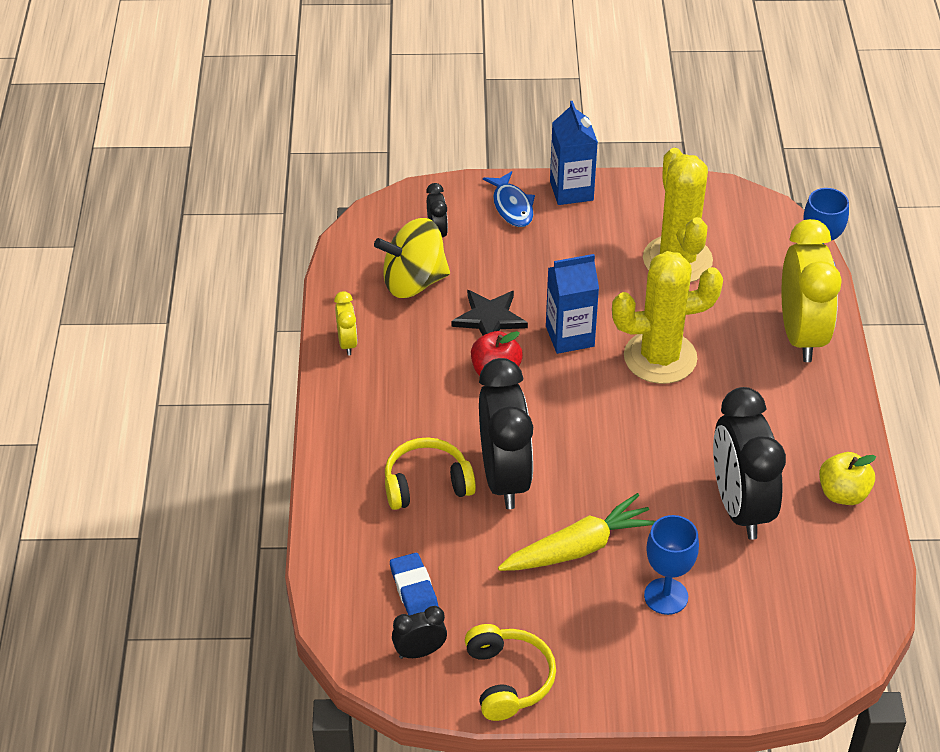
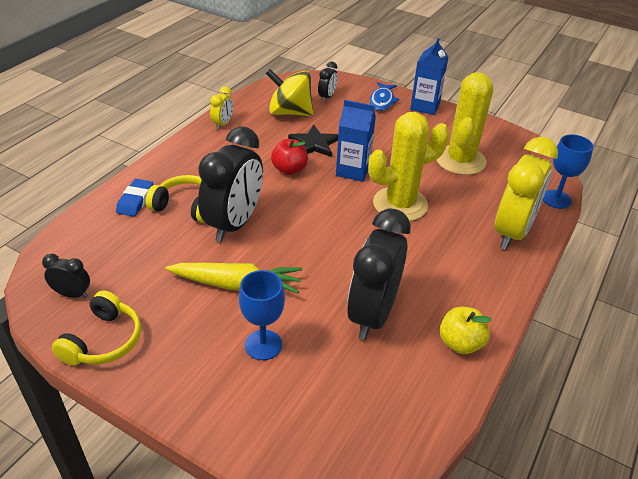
camera: 30 degrees right, 5 degrees down
blue eraser [390,553,439,616] -> blue eraser moved to [116,179,153,217]
yellow cactus [612,251,723,384] -> yellow cactus turned 45 degrees counterclockwise [368,112,449,221]

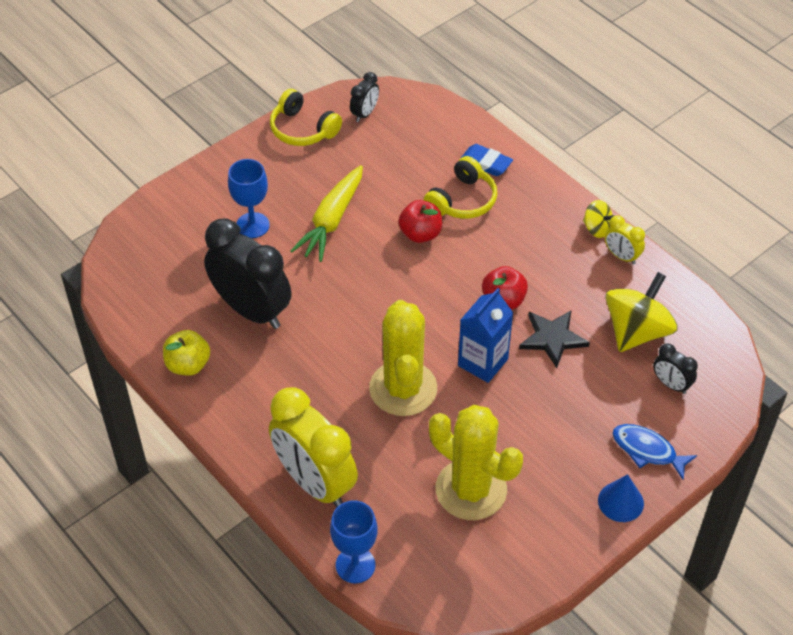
camera: 110 degrees right, 10 degrees up
black clock [198,127,263,242] -> red apple [398,200,442,243]
blue carton [410,38,449,115] -> blue cone [598,474,644,522]
none -> yellow spinning top [583,200,615,238]

